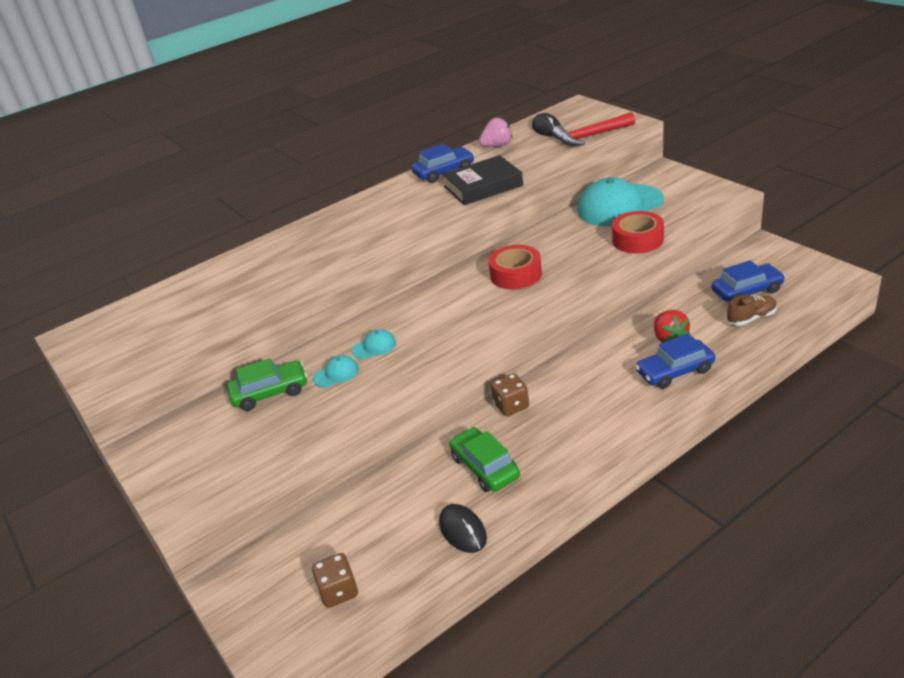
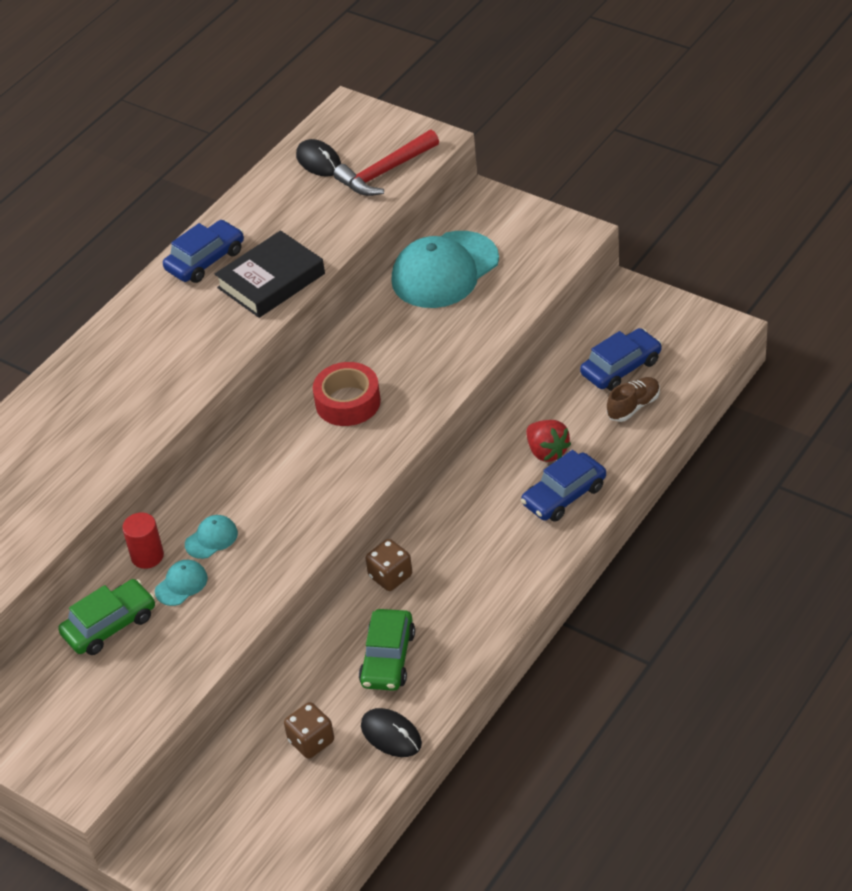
camera: 20 degrees left, 10 degrees up
brown dice [312,553,358,608] -> brown dice moved to [284,702,334,759]
green car [449,427,520,492] -> green car turned 120 degrees counterclockwise [359,609,415,691]
pink strawberry [479,117,513,147] -> none
red tape [612,211,664,254] -> none
none -> red cylinder [122,513,164,569]

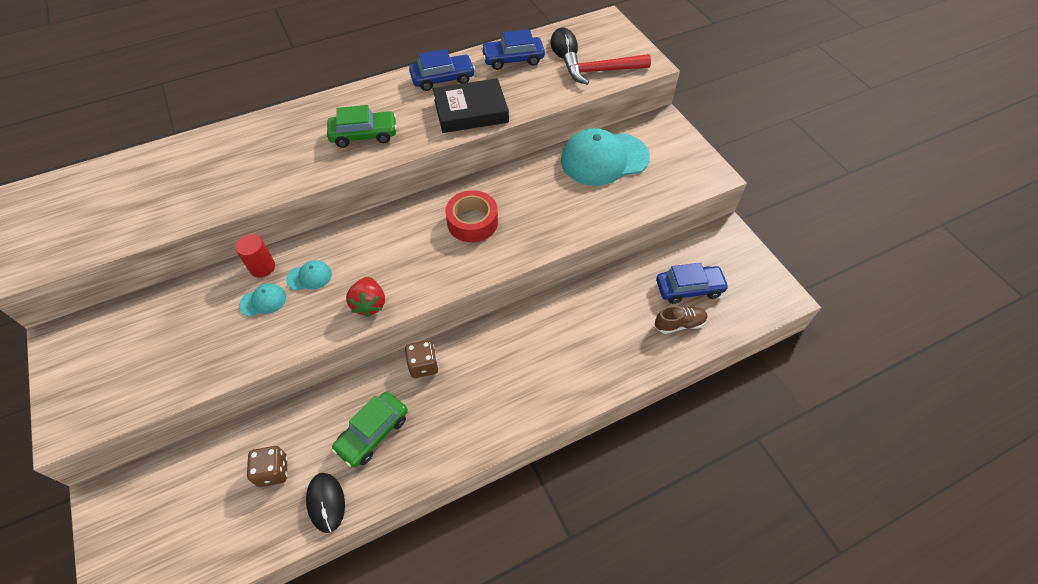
camera: 25 degrees right, 10 degrees up
green car [58,579,155,655] -> green car moved to [327,105,397,148]
blue car [521,450,606,522] -> blue car moved to [481,29,545,70]
red strawberry [526,420,571,462] -> red strawberry moved to [346,277,385,317]

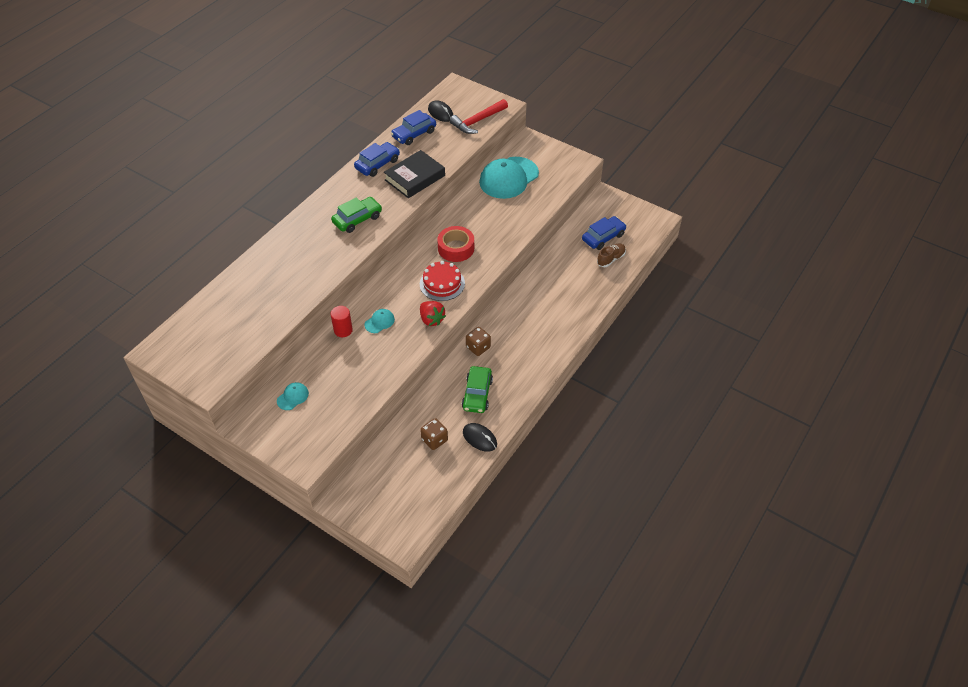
camera: 30 degrees left, 5 degrees down
turquoise cap [239,283,286,317] -> turquoise cap moved to [277,382,309,410]
none -> red cake [420,261,465,301]

